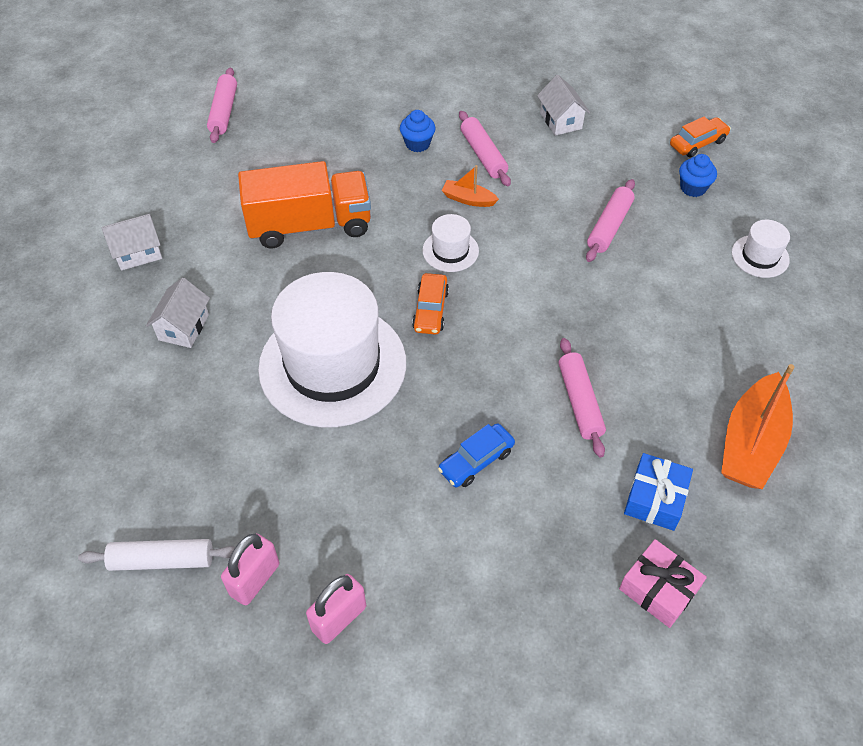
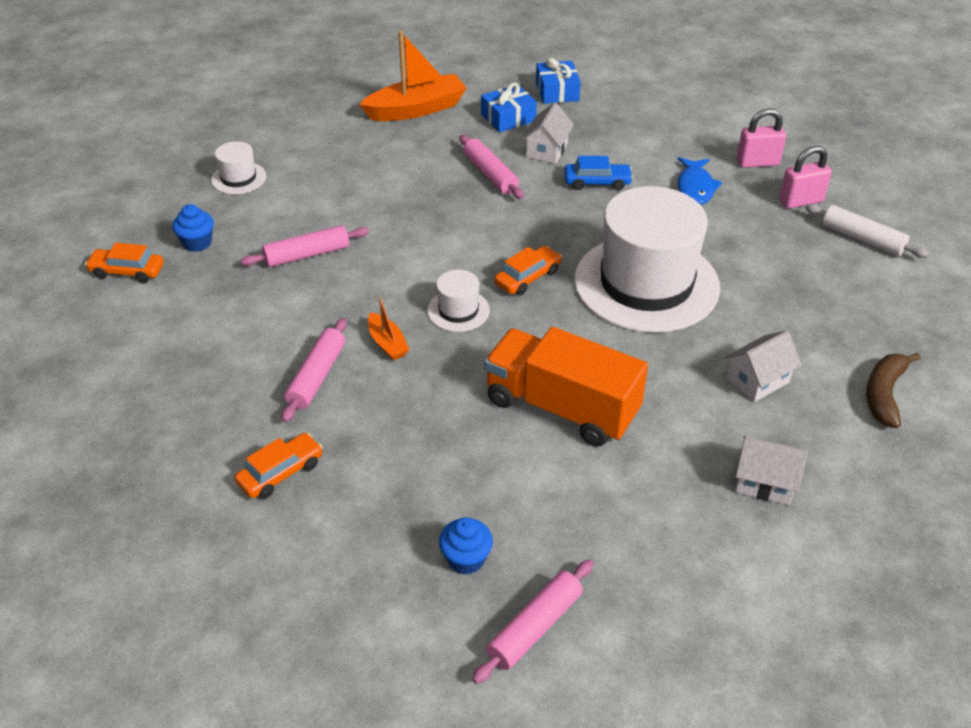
camera: 140 degrees left, 10 degrees down
blue cupcake [400,110,436,152] -> blue cupcake moved to [439,517,493,574]
white house [537,75,590,136] -> white house moved to [522,102,574,164]
pink rolling pin [559,338,606,458] -> pink rolling pin turned 60 degrees counterclockwise [459,135,524,199]
pink gift [619,539,707,628] -> blue gift [536,58,581,104]
none -> orange car [235,433,323,499]
none -> blue fish [678,157,722,205]
none -> brown banana [866,353,920,428]

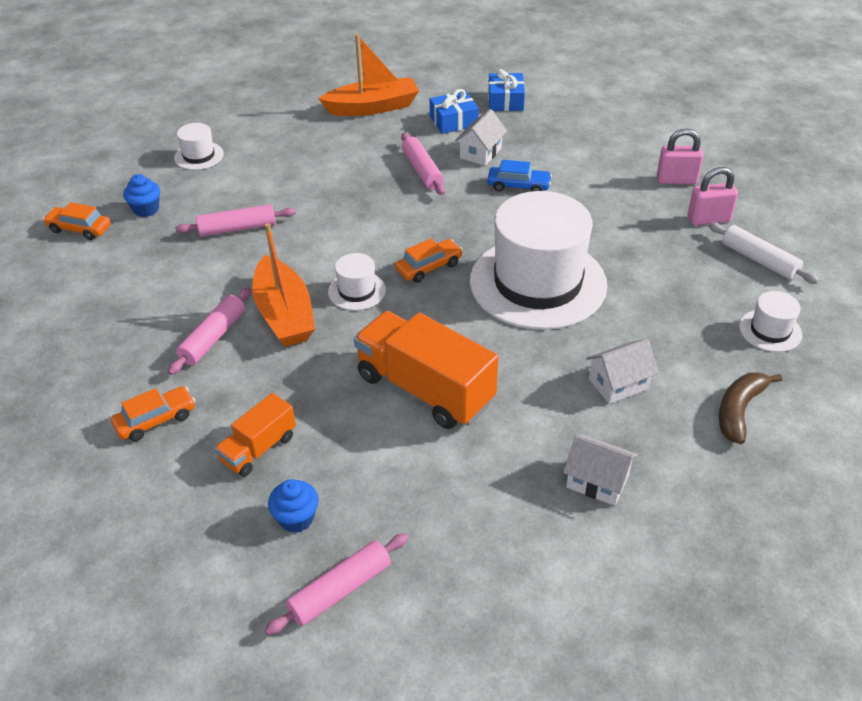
camera: 10 degrees right, 0 degrees up
orange boat [368,297,410,360] -> orange boat [252,223,315,346], size x2.01
blue fish [678,157,722,205] -> none
none -> orange truck [215,393,296,477]
none -> white hat [739,291,802,352]

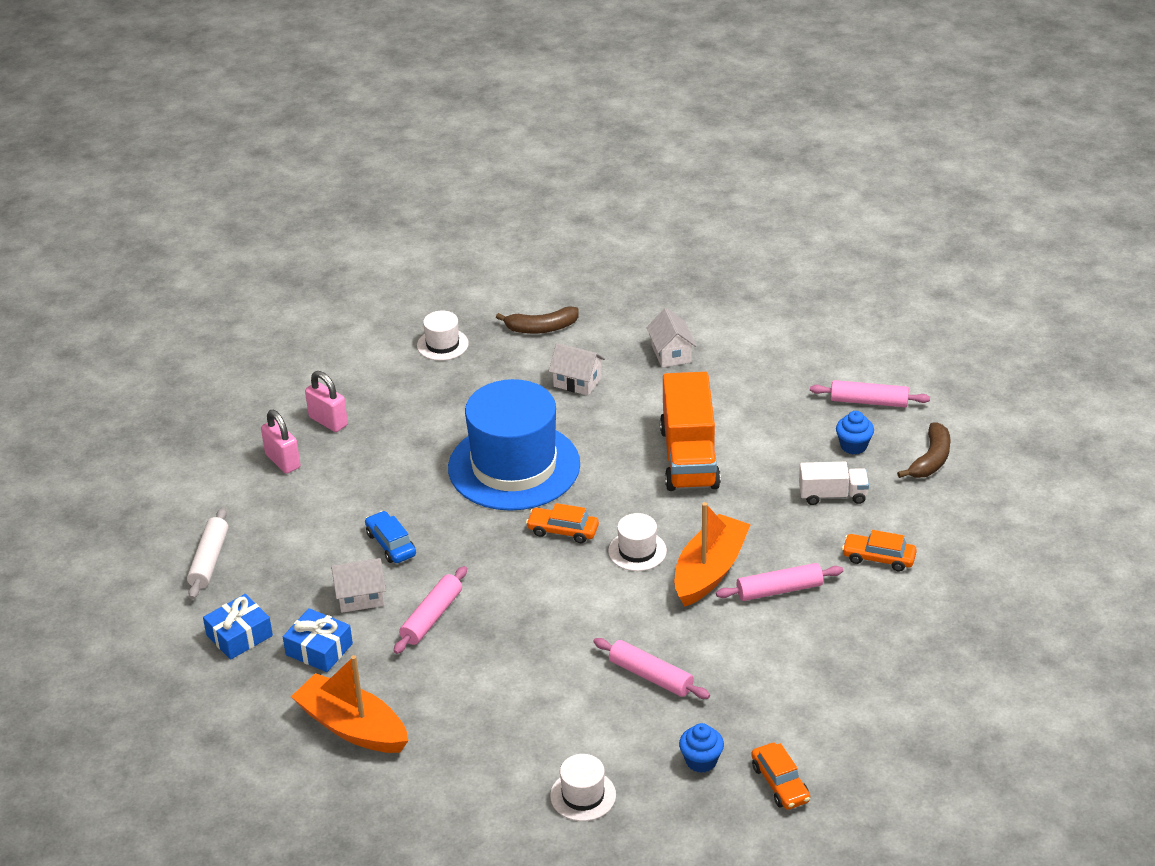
camera: 130 degrees left, 5 degrees down
orange truck [215,393,296,477] -> white truck [799,462,869,505]
white hat [470,191,607,330] -> blue hat [448,379,580,511]
white rolling pin [708,222,819,284] -> white rolling pin moved to [187,508,228,599]
none -> brown banana [897,423,951,478]

